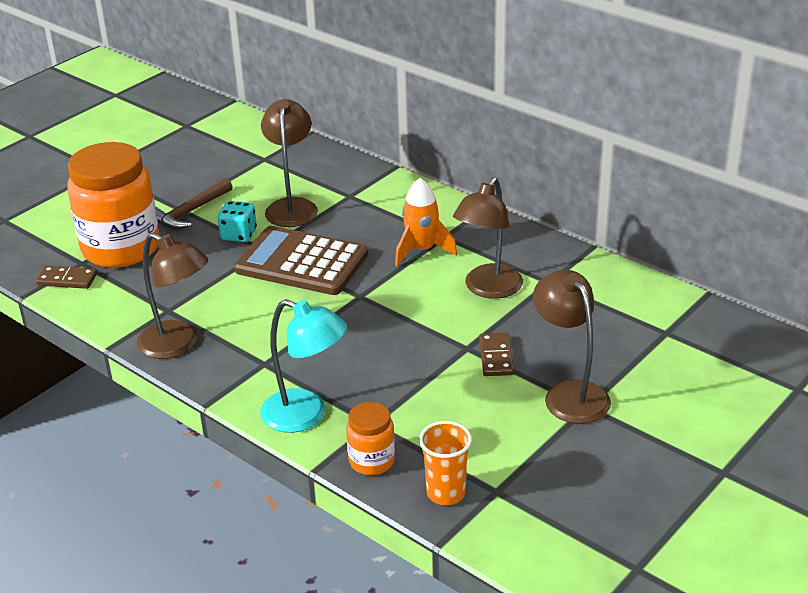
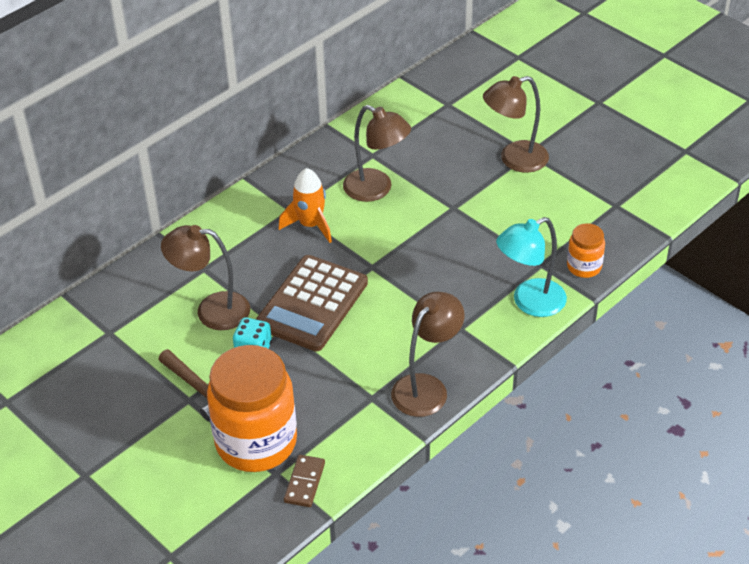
camera: 85 degrees left, 10 degrees up
turquoise lamp [260,299,347,433] -> turquoise lamp turned 150 degrees counterclockwise [496,217,567,317]
orange cup [419,421,472,505] -> none
brown domino [479,333,514,376] -> none

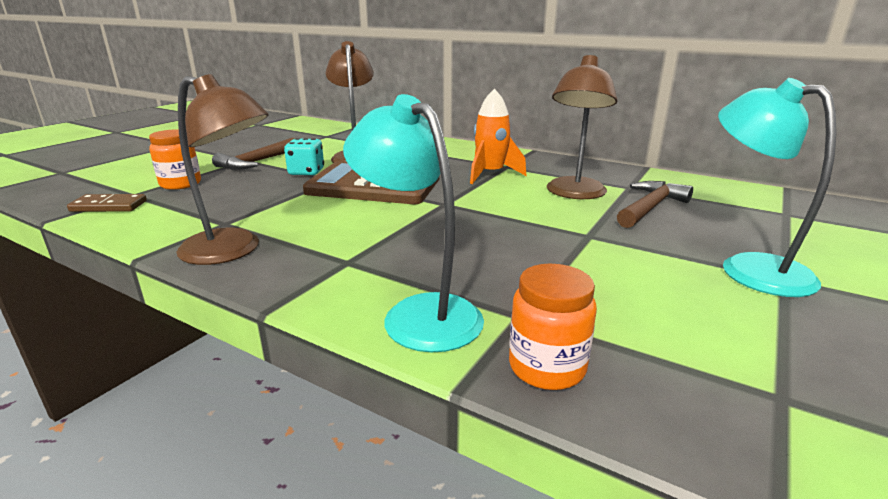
camera: 75 degrees right, 20 degrees down
orange jar [207,345,297,472] -> orange jar [149,129,201,190], size x0.47
brown lamp [483,76,549,173] -> turquoise lamp [718,78,837,297]
none -> brown hammer [617,181,693,228]

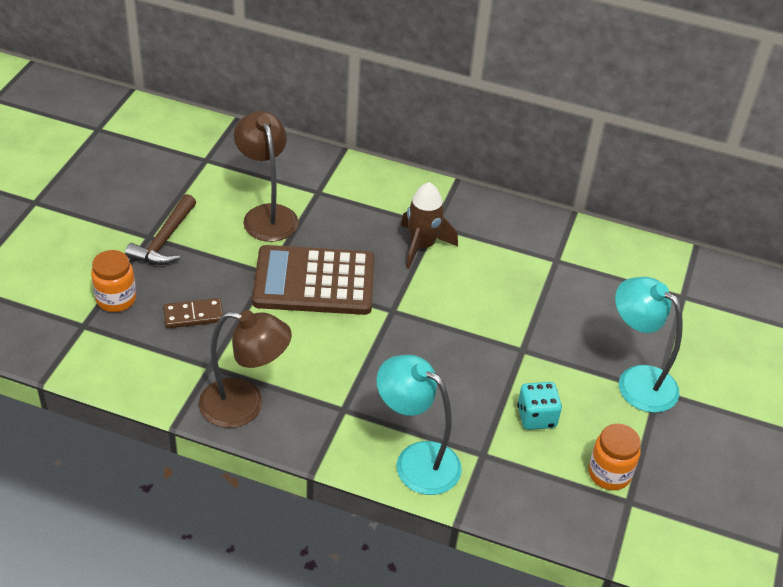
camera: 15 degrees left, 20 degrees up
brown domino [67,194,147,212] -> brown domino moved to [163,298,223,328]
turquoise dice [284,138,324,175] -> turquoise dice moved to [517,382,562,430]
orange rocket [470,89,526,184] -> brown rocket [401,182,458,269]
orange jar [509,264,597,390] -> orange jar moved to [588,424,641,490]
brown lamp [547,55,618,199] -> none
brown hammer [617,181,693,228] -> none

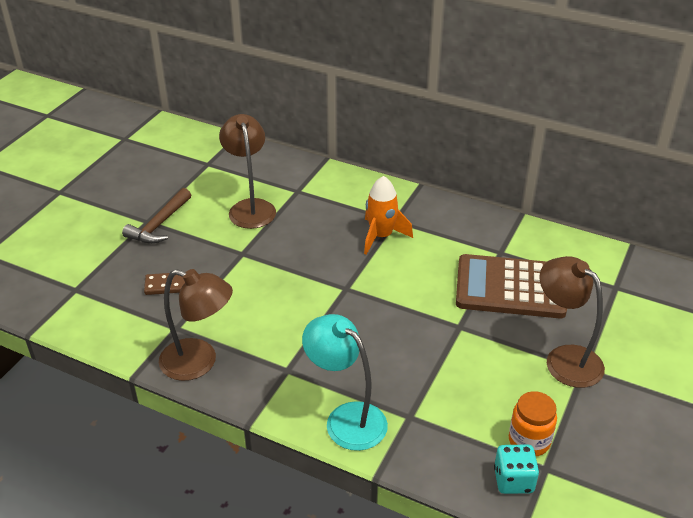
camera: 10 degrees right, 5 degrees down
orange jar [91,250,136,312] -> none
brown calculator [252,245,375,315] -> brown calculator moved to [456,254,567,318]
brown rocket [401,182,458,269] -> orange rocket [364,176,413,255]
turquoise dice [517,382,562,430] -> turquoise dice moved to [494,444,539,494]
turquoise lamp [615,277,683,413] -> brown lamp [540,256,605,388]

